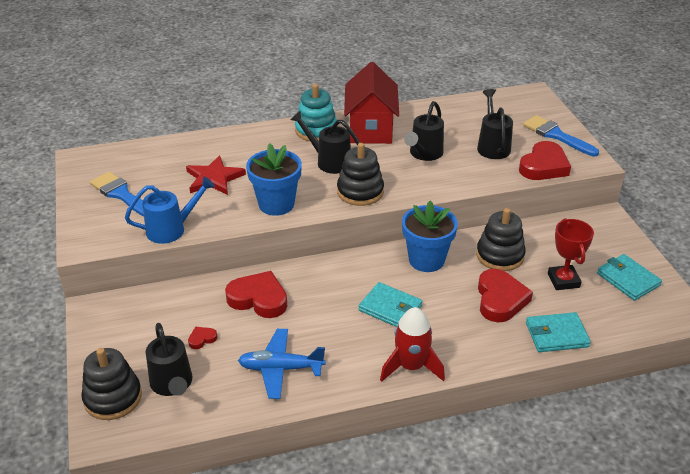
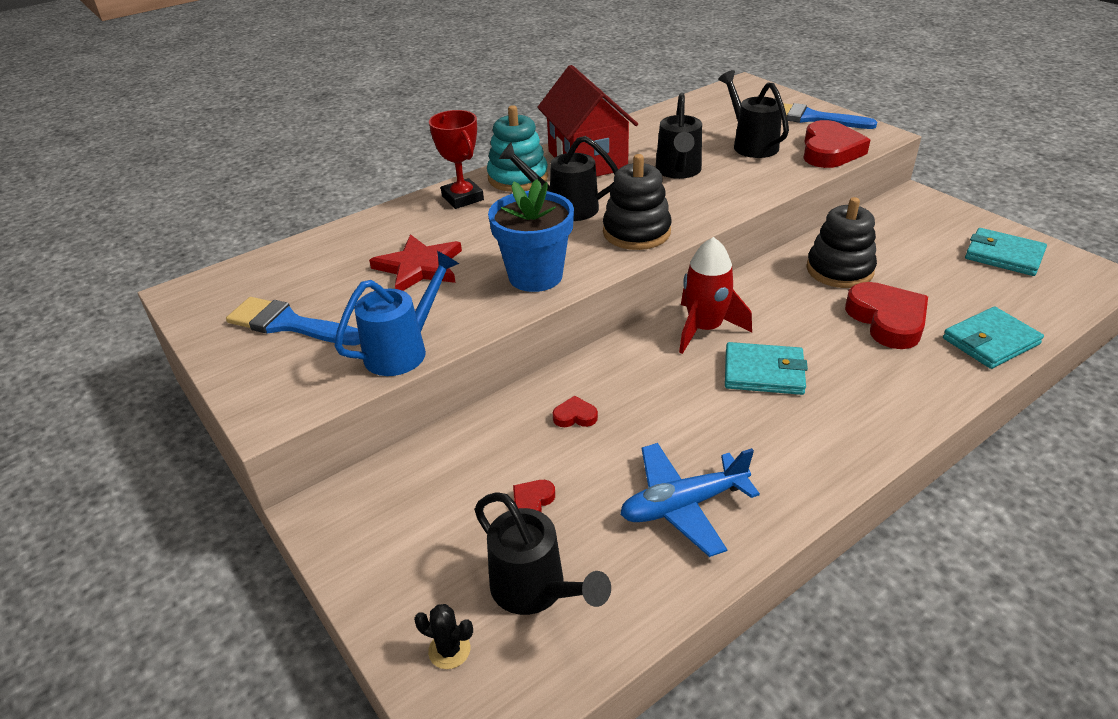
camera: 20 degrees left, 0 degrees up
black stacking toy [81,348,142,420] -> black cactus [414,604,473,669]
red heart [225,271,287,318] -> red heart [553,396,598,427], size x0.45
red rocket [380,307,445,382] -> red rocket moved to [679,237,752,354]
blue flower pot [402,201,458,272] -> none
red trophy [548,218,594,290] -> red trophy moved to [429,110,484,209]

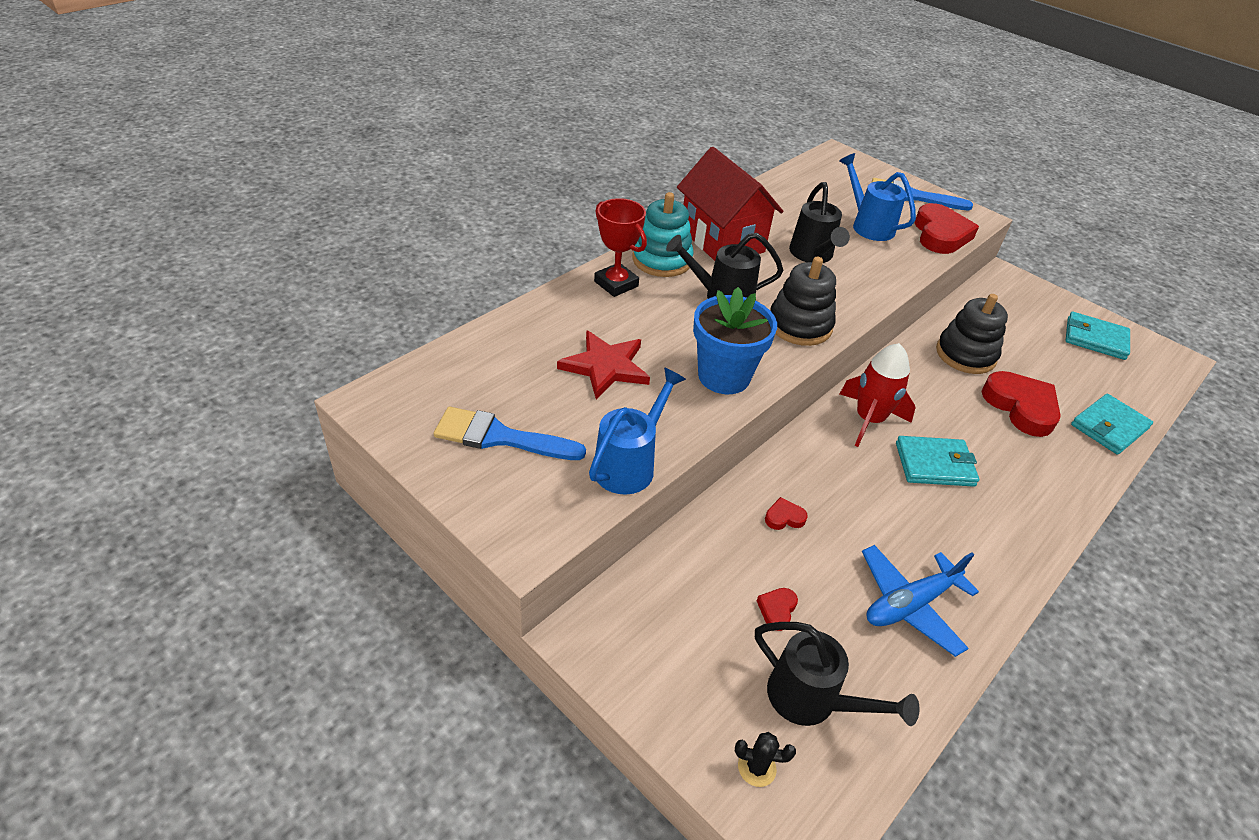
camera: 15 degrees left, 5 degrees up
black watering can [718,70,789,158] -> blue watering can [839,153,916,241]

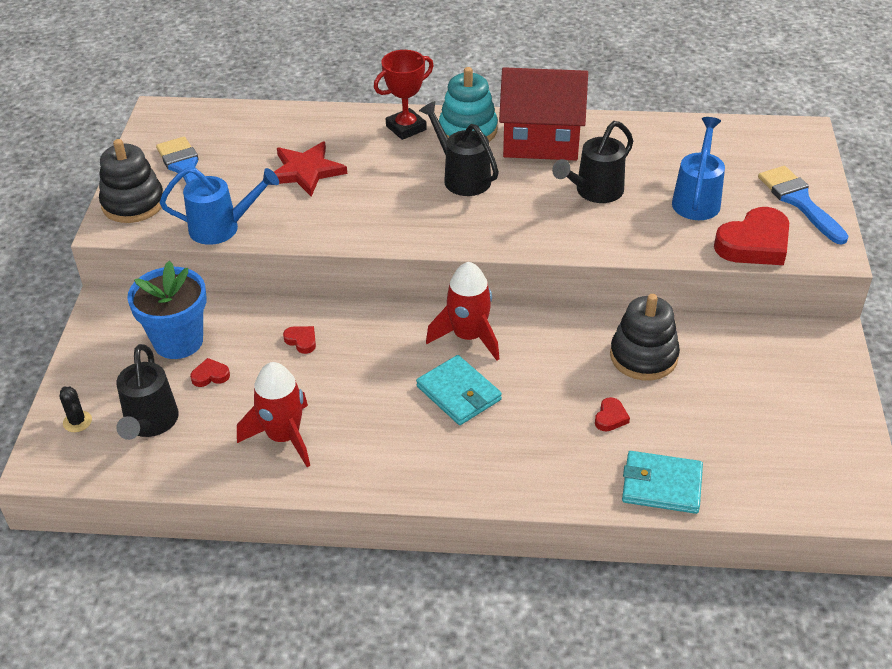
camera: 55 degrees right, 0 degrees up
red trophy [594,198,647,297] -> red trophy turned 45 degrees clockwise [374,50,434,140]
red house [677,147,783,261] -> red house turned 75 degrees clockwise [499,67,588,160]
blue flower pot [693,287,777,394] -> blue flower pot moved to [127,261,206,359]
black stacking toy [770,257,836,346] -> black stacking toy moved to [99,139,163,223]
blue plane [862,545,979,657] -> red rocket [237,362,310,467]
red heart [982,371,1061,437] -> red heart [595,397,630,432], size x0.45
turquoise wallet [1066,312,1130,360] -> none

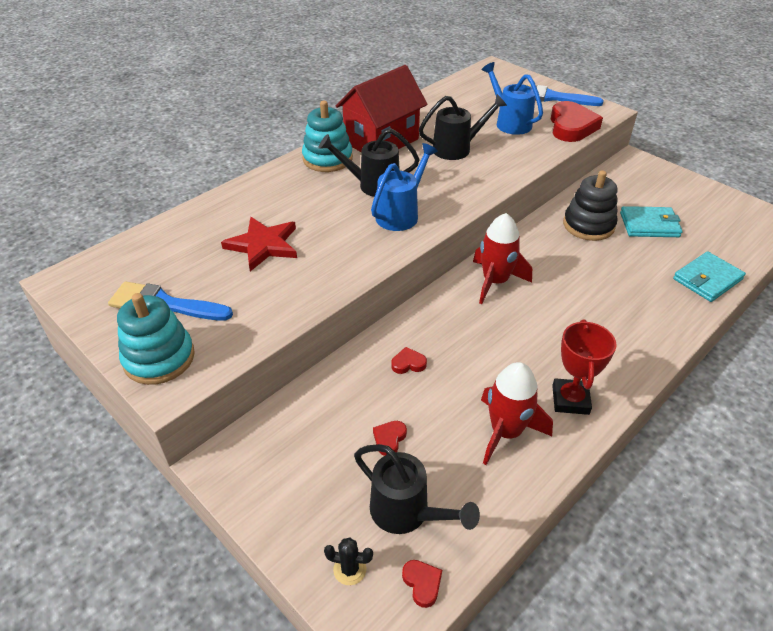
camera: 50 degrees left, 0 degrees up
black stacking toy [99,139,163,223] -> turquoise stacking toy [117,293,195,385]
blue flower pot [127,261,206,359] -> none
blue watering can [160,167,279,245] -> blue watering can moved to [371,143,438,231]
red trophy [374,50,434,140] -> red trophy moved to [552,319,616,415]
turquoise wallet [416,355,502,425] -> turquoise wallet moved to [620,206,683,237]
black watering can [552,121,633,203] -> black watering can turned 105 degrees counterclockwise [419,94,507,160]
red heart [595,397,630,432] -> red heart moved to [402,560,442,608]

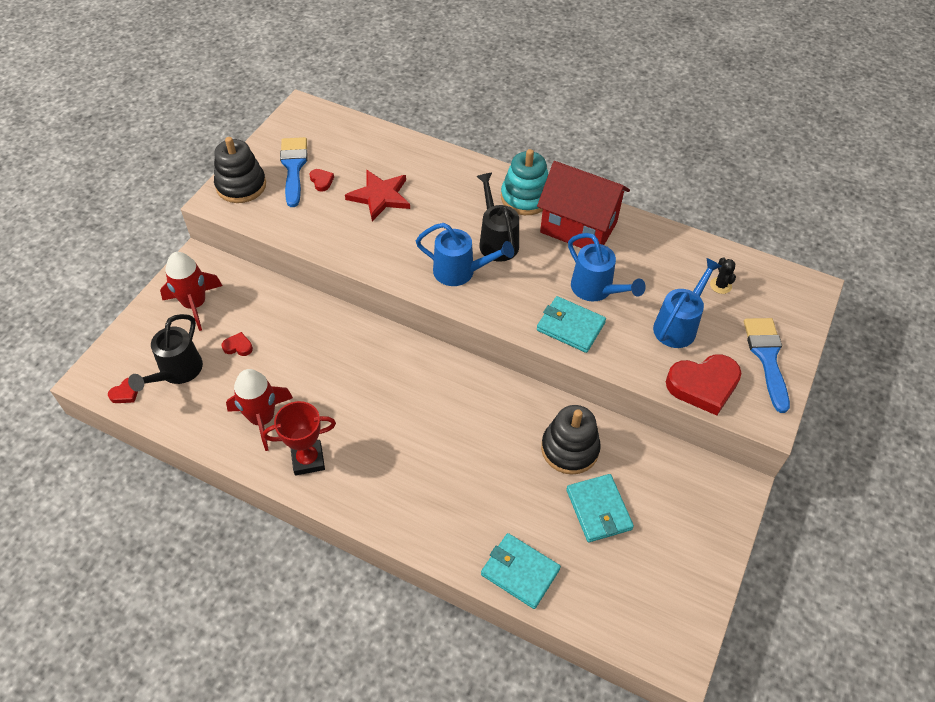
camera: 70 degrees right, 10 degrees up
turquoise stacking toy [117,293,195,385] -> black stacking toy [214,137,266,203]
black cactus [324,538,373,585] -> black cactus moved to [710,257,736,294]
red heart [391,347,427,374] -> red heart moved to [309,169,334,192]
black watering can [419,94,507,160] -> blue watering can [568,233,646,301]
red rocket [473,213,532,304] -> red rocket moved to [160,252,222,331]
none -> turquoise wallet [537,296,606,353]

